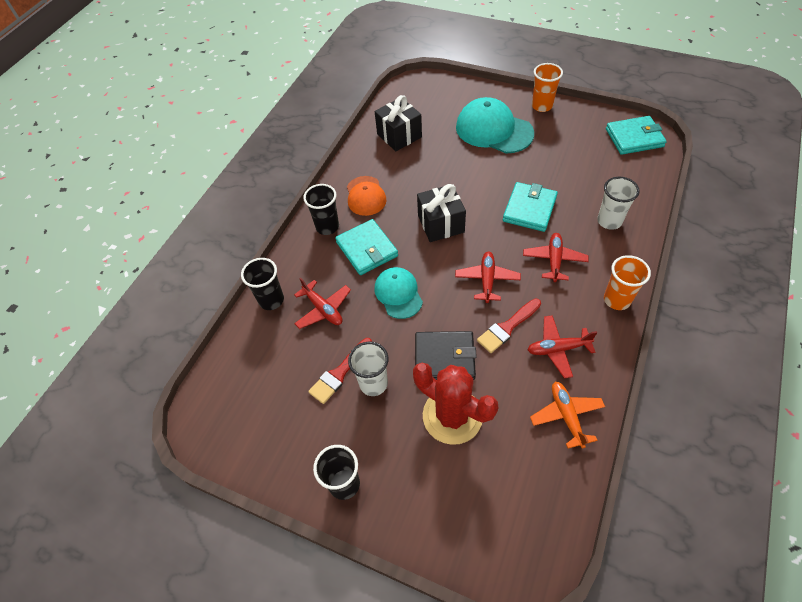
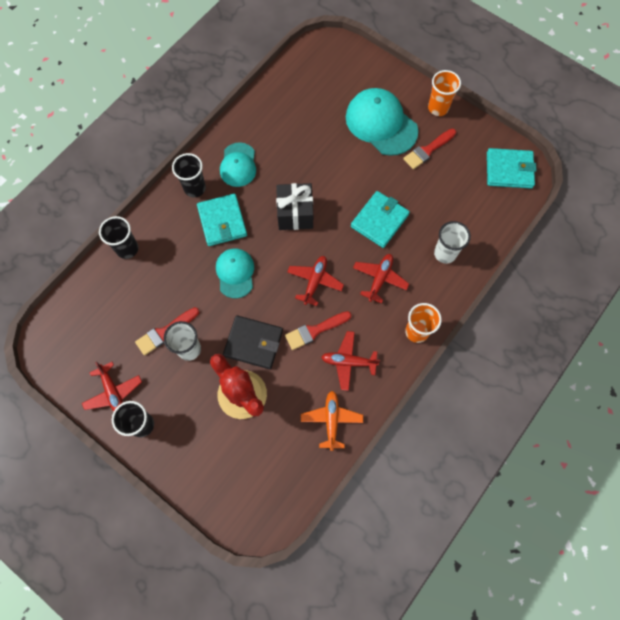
camera: 10 degrees right, 15 degrees up
red plane [294,277,351,329] -> red plane moved to [82,362,142,412]
orange cap [347,176,387,216] -> turquoise cap [220,142,256,187]
black gift [375,95,422,151] -> none
none -> red brush [403,129,456,170]

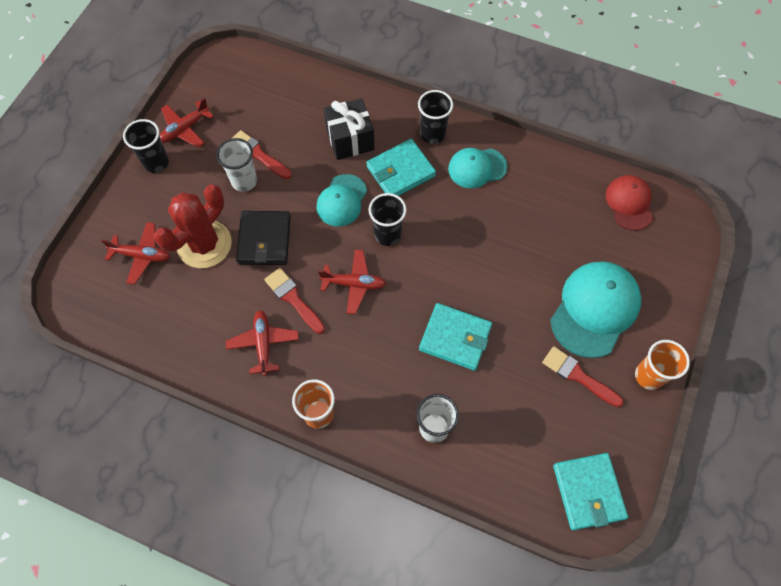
camera: 75 degrees right, 5 degrees down
black cup [99,216,138,259] -> black cup moved to [368,193,406,246]
turquoise cap [216,248,254,298] -> turquoise cap turned 135 degrees clockwise [316,174,367,227]
black gift [276,183,313,230] -> black gift moved to [324,98,375,160]
orange plane [301,391,363,451] -> none
red plane [353,254,409,304] -> red plane moved to [101,222,170,285]
none -> red cap [606,175,653,231]

